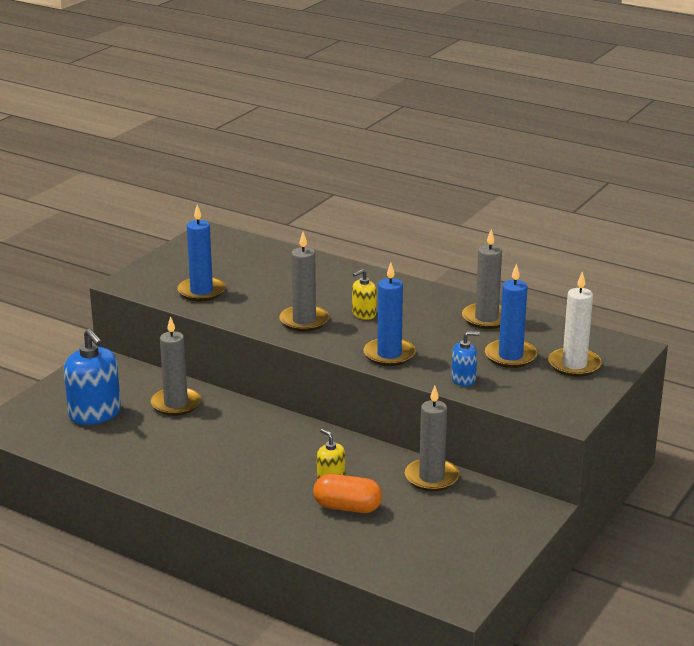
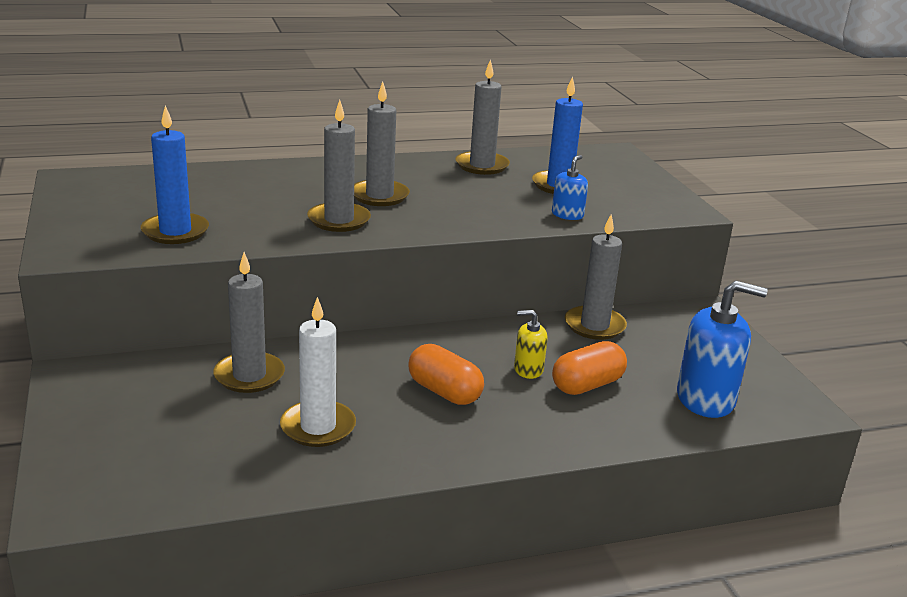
camera: 50 degrees left, 0 degrees up
blue soap dispenser [64,328,121,425] -> blue soap dispenser moved to [677,281,768,418]
yellow soap dispenser [352,269,377,320] -> grey candle [354,81,410,206]
blue candle [363,263,416,366] -> none
white candle [548,271,602,377] -> white candle moved to [280,297,356,447]
none -> orange capsule [409,344,484,405]

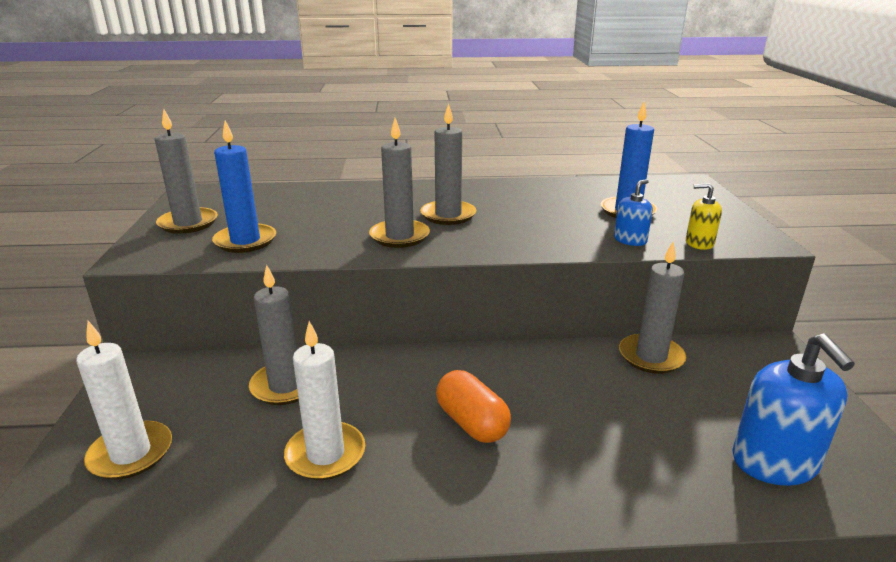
camera: 15 degrees right, 0 degrees up
grey candle [455,59,510,175] -> grey candle moved to [155,109,218,234]
yellow soap dispenser [514,310,548,379] -> yellow soap dispenser moved to [686,183,722,250]
orange capsule [552,341,627,395] -> none
blue soap dispenser [677,281,768,418] -> blue soap dispenser turned 60 degrees clockwise [733,333,855,486]
none -> white candle [76,321,172,480]

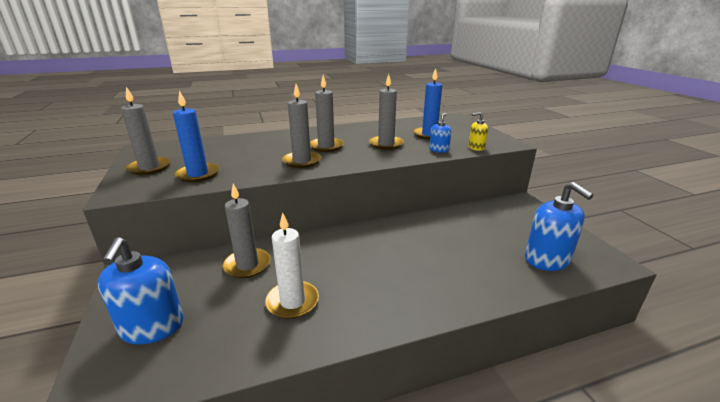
camera: 15 degrees left, 0 degrees up
white candle [76,321,172,480] -> blue soap dispenser [98,237,184,344]
orange capsule [436,370,511,443] -> none
grey candle [619,242,686,374] -> grey candle moved to [369,74,404,150]

